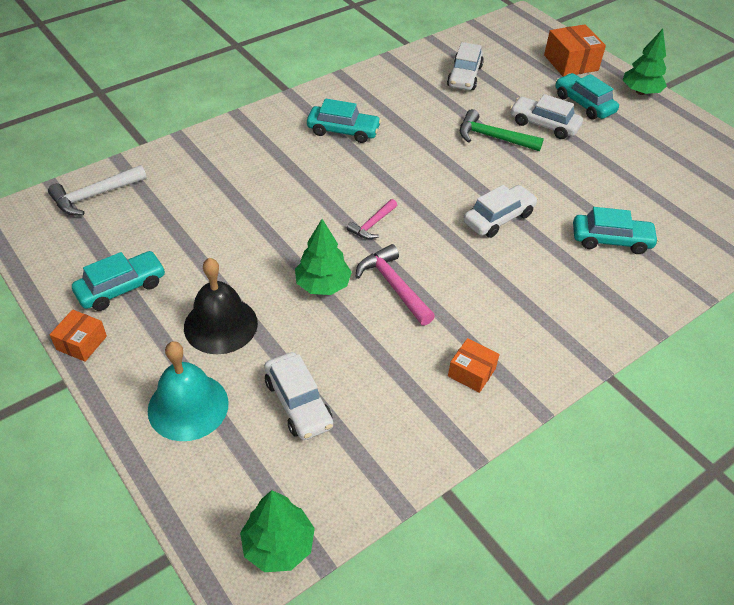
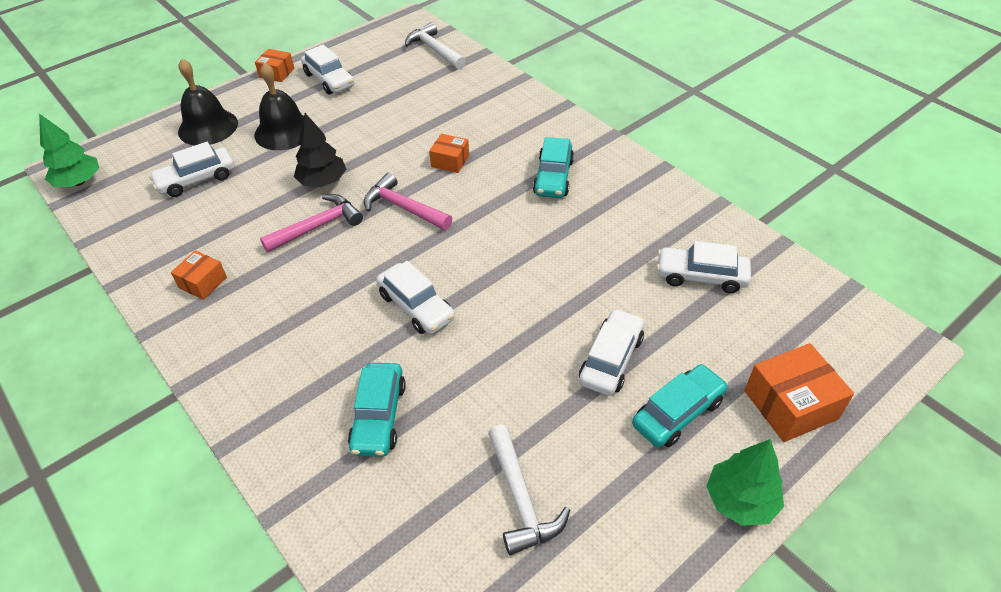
camera: 90 degrees right, 0 degrees up
turquoise car [72,251,166,311] -> white car [301,45,354,95]
turquoise bell [148,341,229,441] -> black bell [178,59,238,146]
green tree [295,219,352,295] -> black tree [294,113,346,187]
pink hammer [347,199,397,239] -> pink hammer [364,173,452,230], size x1.56
green hammer [460,109,544,151] -> none
none -> orange box [429,134,469,173]
none -> white hammer [488,424,570,555]

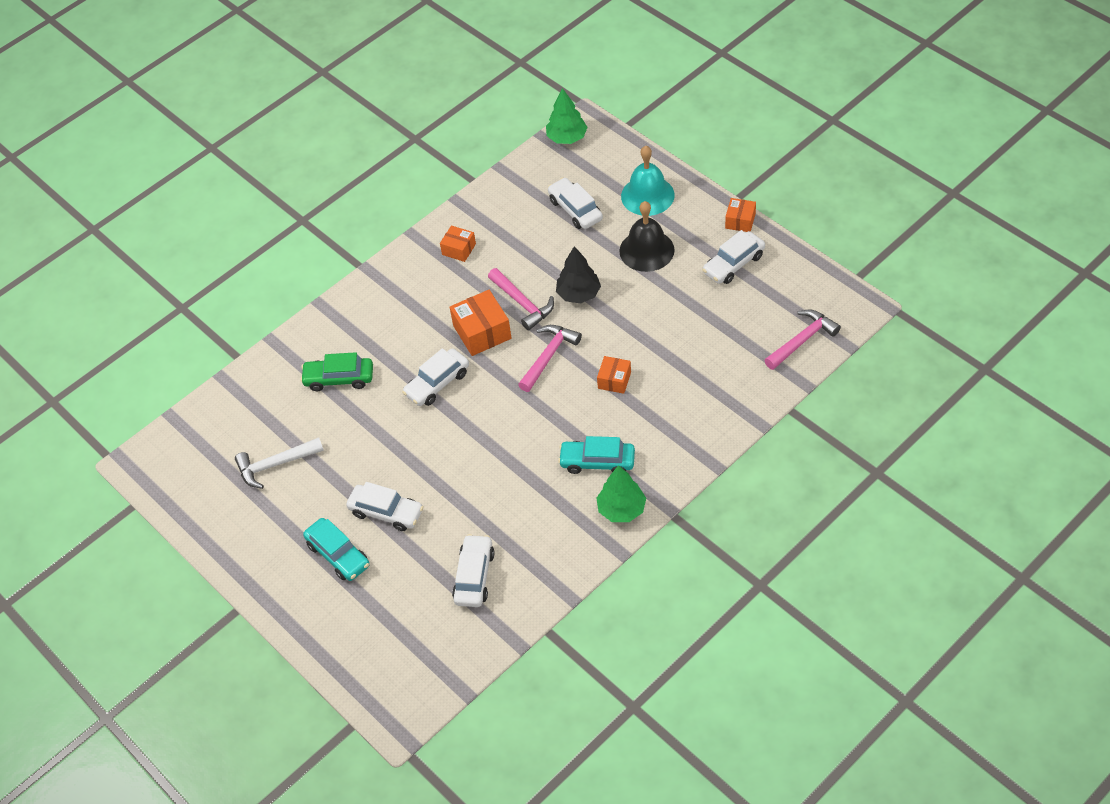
camera: 90 degrees right, 5 degrees up
black bell [178,59,238,146] -> turquoise bell [621,146,675,216]
turquoise car [348,363,406,457] -> green car [300,352,373,391]
white hammer [405,22,466,69] -> pink hammer [764,310,841,370]
green tree [706,439,784,526] -> green tree moved to [596,465,646,522]
orange box [744,343,854,442] -> orange box moved to [450,290,512,356]

